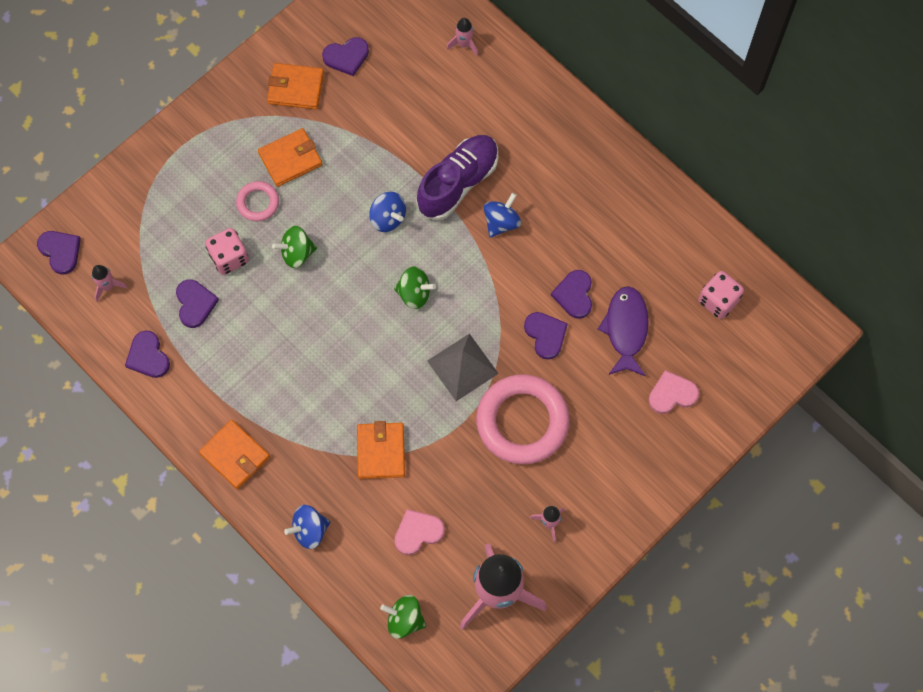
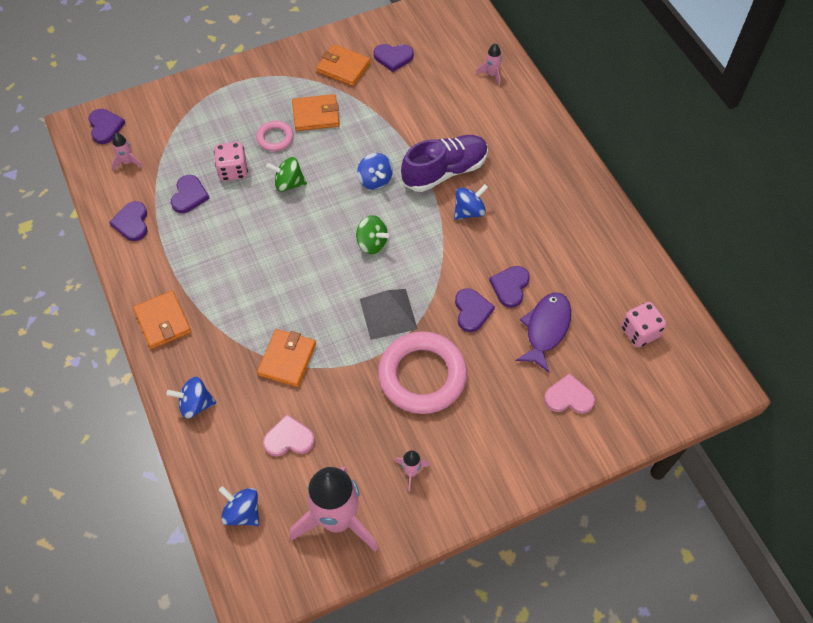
camera: 20 degrees right, 10 degrees down
green spinning top [380,595,426,639] -> blue spinning top [219,486,259,526]

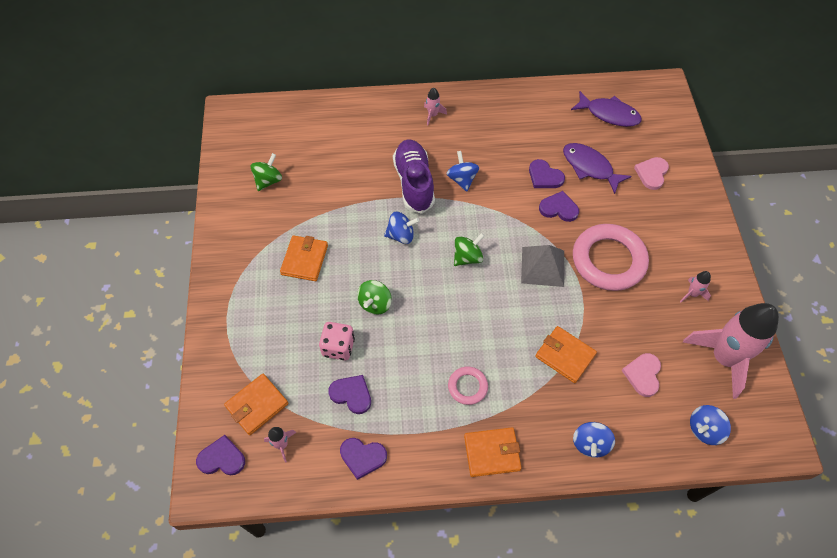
camera: 70 degrees left, 0 degrees up
pink ring [256,121,294,151] -> pink ring moved to [448,366,488,405]
orange wallet [316,44,371,86] -> orange wallet moved to [224,374,288,435]
purple heart [374,44,414,72] -> green spinning top [251,153,282,191]
pink rocket [476,43,502,86] -> pink rocket moved to [424,88,447,126]
pink dice [621,302,667,347] -> purple fish [571,91,642,127]

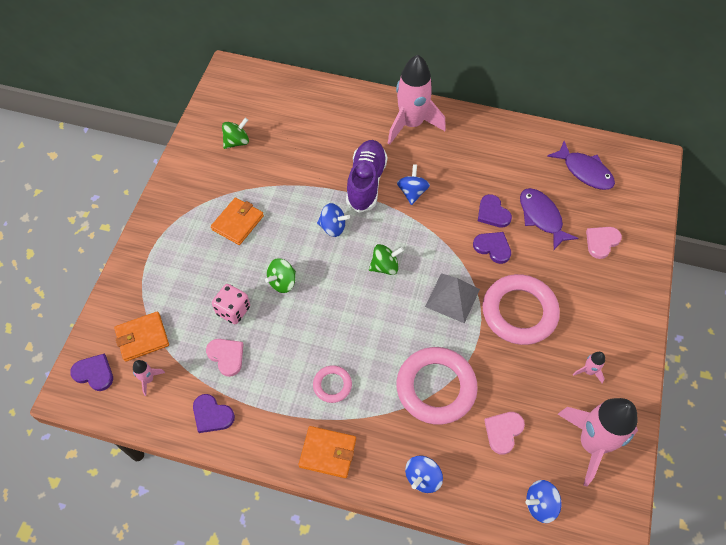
camera: 20 degrees right, 0 degrees up
purple heart [328,375,371,414] -> pink heart [206,339,244,377]
pink rocket [424,88,447,126] -> pink rocket [388,55,446,145], size x2.43
orange wallet [535,326,597,383] -> pink ring [396,347,478,425]

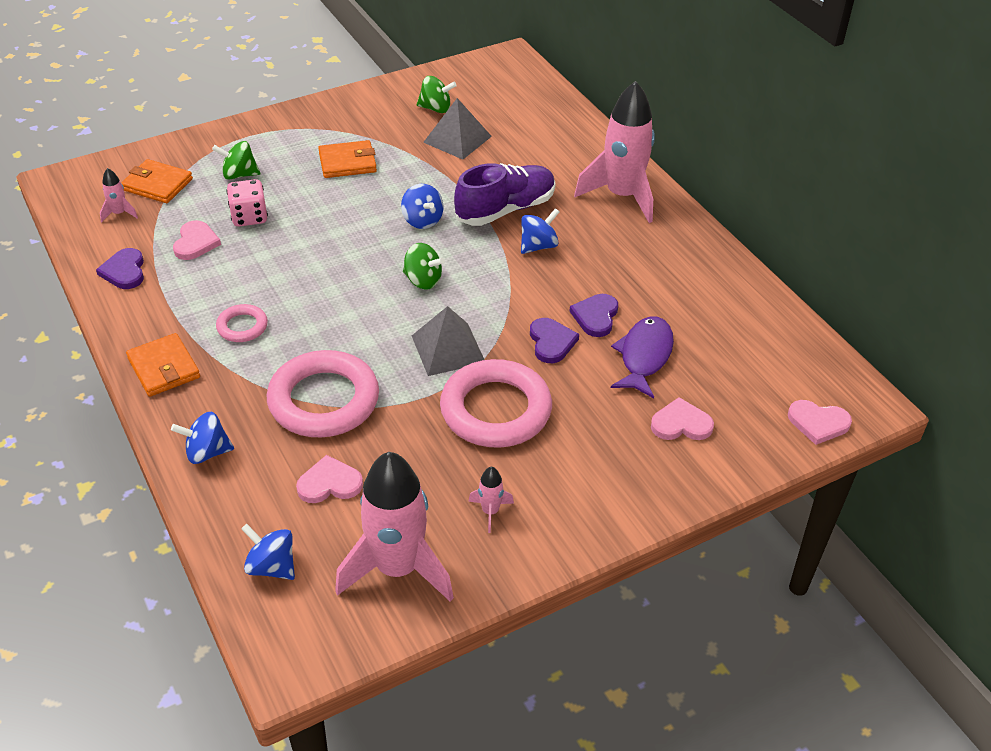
camera: 45 degrees right, 15 degrees down
purple heart [70,354,113,391] -> none
green spinning top [265,258,296,293] -> green spinning top moved to [212,141,260,180]
purple fish [547,141,615,190] -> none
none -> grey pyramid [423,98,492,160]
none -> pink heart [788,400,852,445]

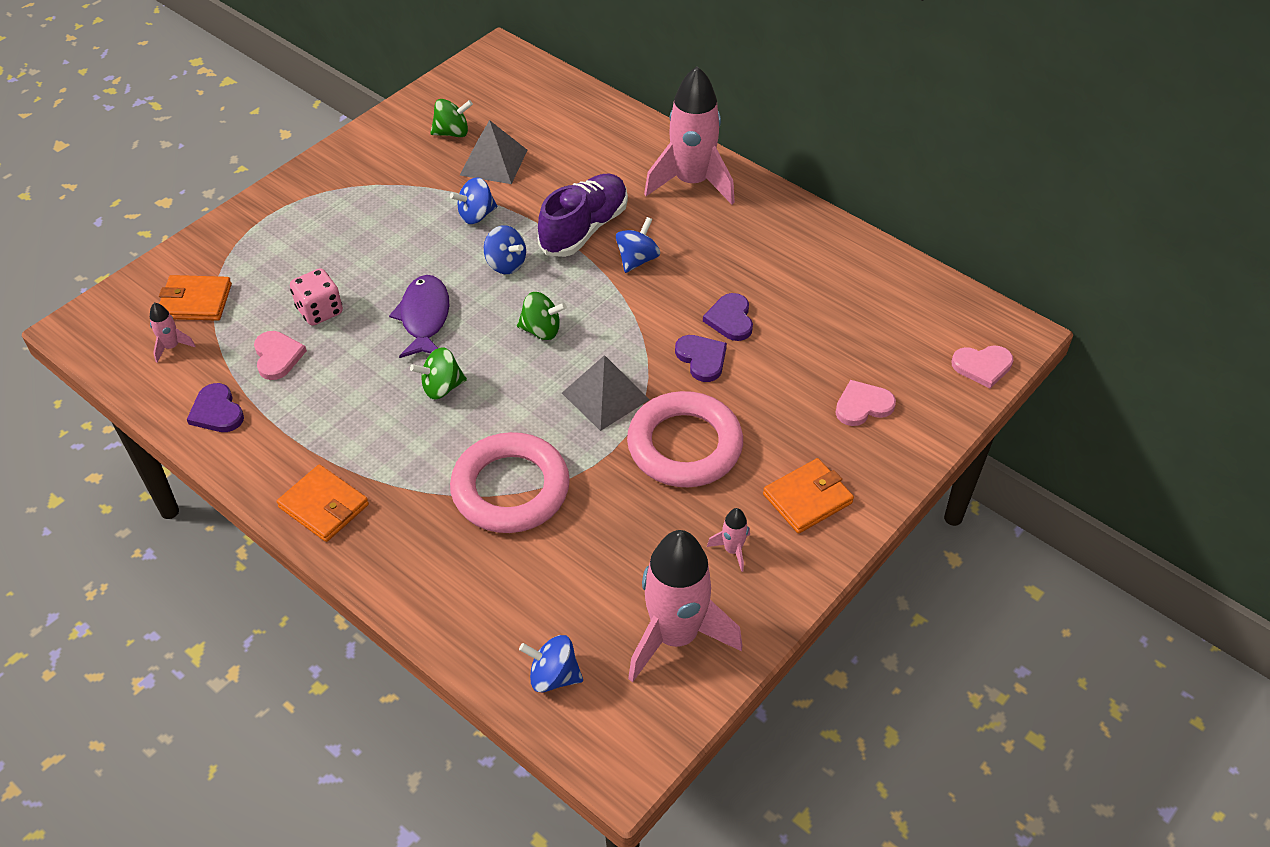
camera: 20 degrees left, 5 degrees up
blue spinning top [171,412,234,464] -> blue spinning top moved to [450,177,497,224]
green spinning top [212,141,260,180] -> green spinning top moved to [410,347,467,399]
pink ring [216,304,268,342] -> none
pink heart [296,455,363,503] -> none
orange wallet [318,140,377,178] -> orange wallet moved to [763,458,854,534]
purple fish [611,316,674,398] -> purple fish moved to [389,275,449,358]

